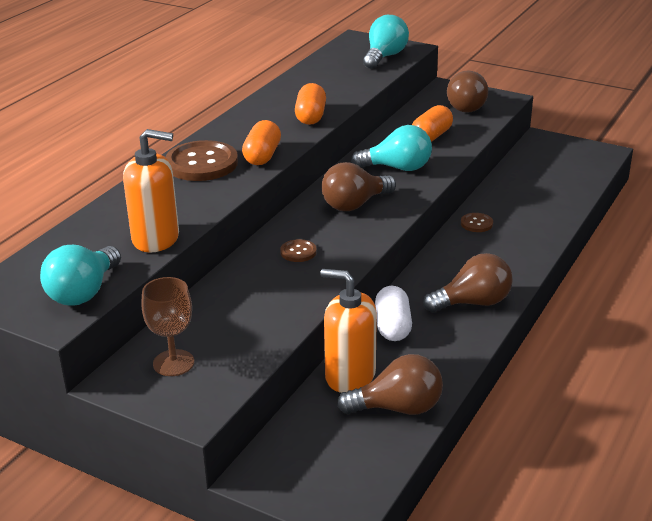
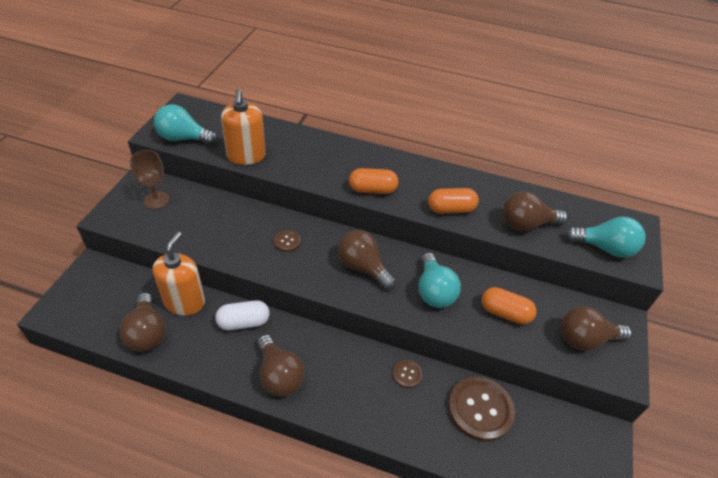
camera: 75 degrees right, 15 degrees up
brown button [165,140,238,181] -> brown button moved to [448,377,515,442]
none -> brown light bulb [503,191,568,231]

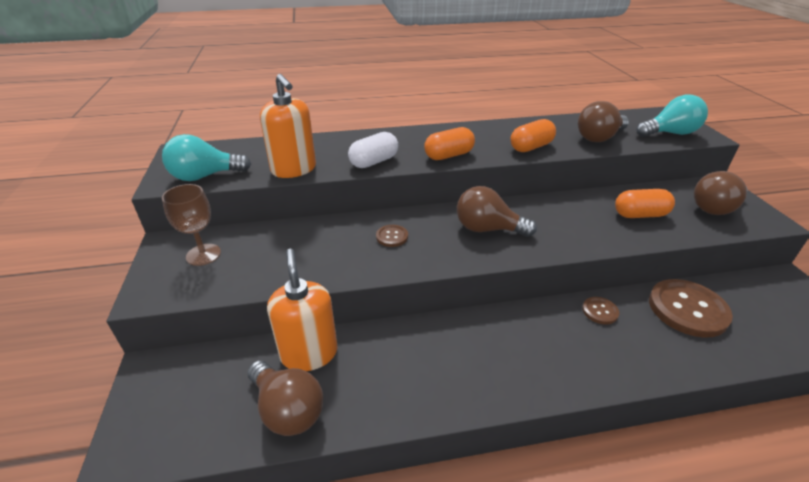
camera: 25 degrees left, 10 degrees down
white capsule [215,300,270,330] -> white capsule moved to [348,132,398,168]
brown light bulb [257,335,305,397] -> none
turquoise light bulb [419,253,461,308] -> none

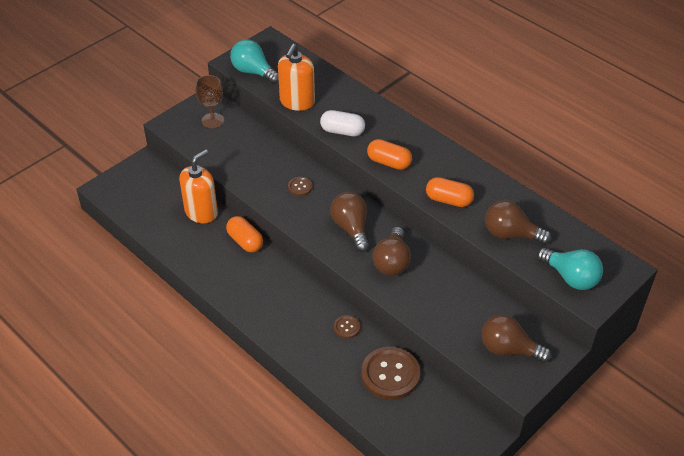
camera: 55 degrees right, 10 degrees up
brown light bulb [247,361,323,436] -> brown light bulb moved to [372,227,411,276]
orange capsule [615,189,675,218] -> orange capsule moved to [226,216,263,253]

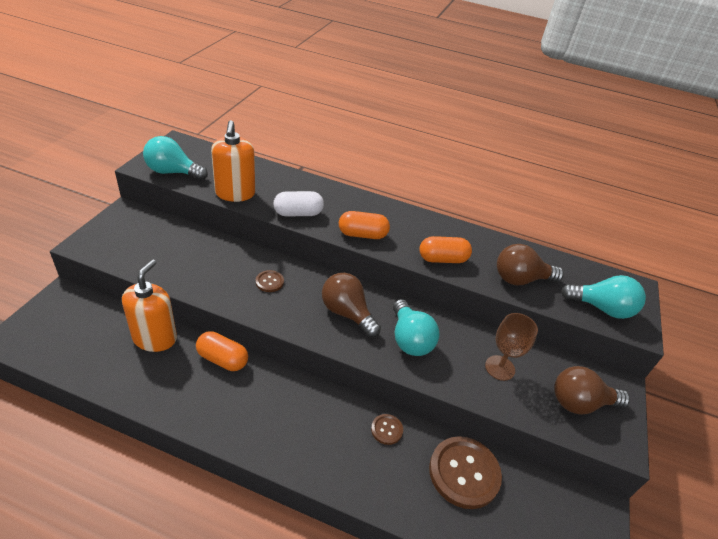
camera: 30 degrees left, 5 degrees down
brown goblet [195,75,224,128] -> brown goblet moved to [485,313,538,381]
brown light bulb [372,227,411,276] -> turquoise light bulb [393,299,439,356]

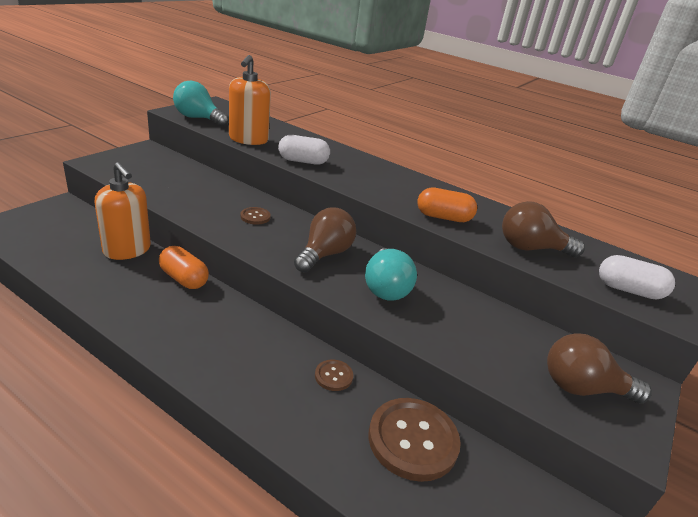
camera: 15 degrees right, 10 degrees down
orange soap dispenser [122,259,177,352] -> orange soap dispenser turned 105 degrees clockwise [95,162,151,260]
brown light bulb [322,273,381,337] -> brown light bulb turned 60 degrees clockwise [294,208,356,272]
orange capsule [339,211,390,239] -> none
brown goblet [485,313,538,381] -> none
turquoise light bulb [561,275,646,319] -> white capsule [599,255,675,299]

